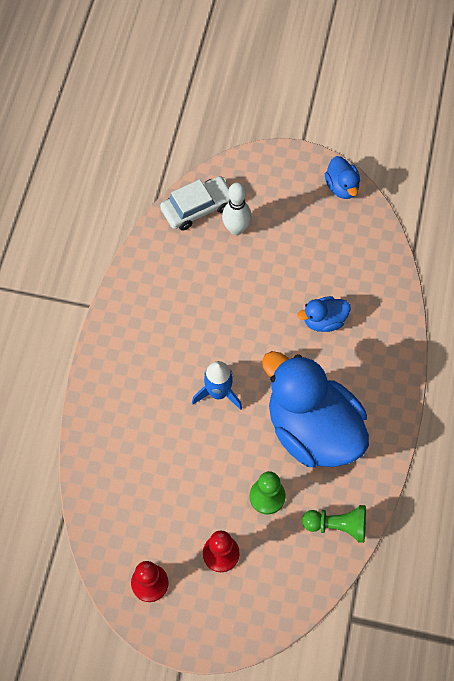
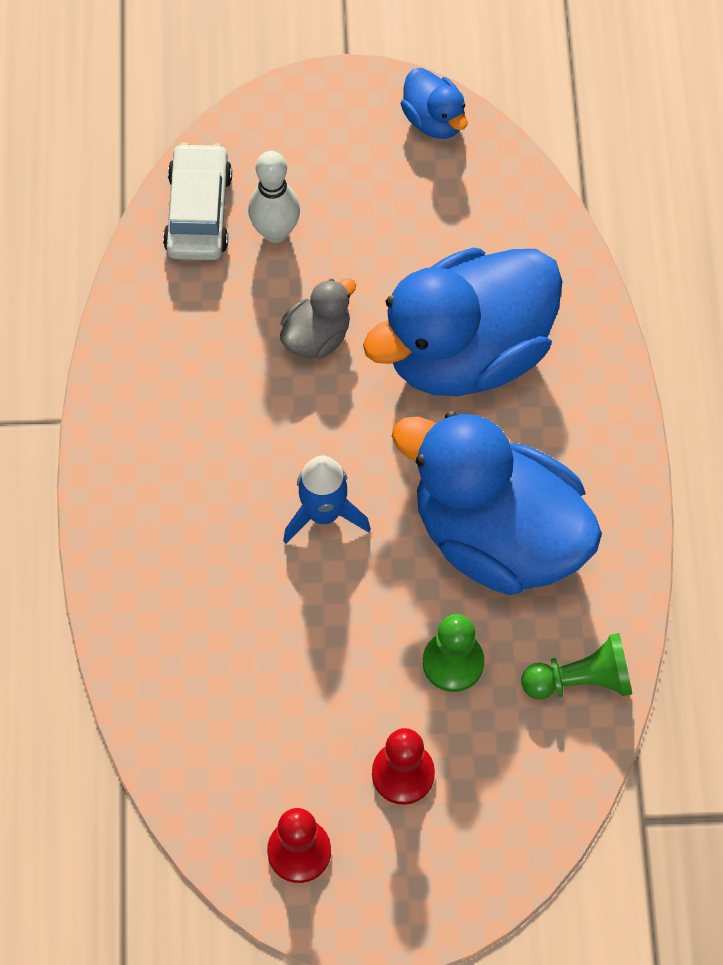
camera: 15 degrees left, 0 degrees up
white car [160,176,230,231] -> white car turned 45 degrees counterclockwise [163,143,232,260]
blue duck [297,296,351,332] -> blue duck [363,248,563,396], size x2.29
none -> grey duck [280,278,356,359]

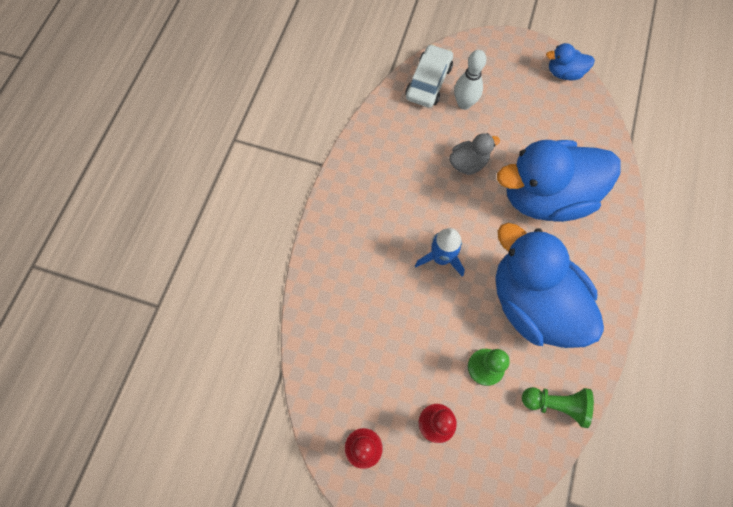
camera: 20 degrees right, 5 degrees up
blue duck [401,68,468,139] -> blue duck turned 105 degrees clockwise [546,43,595,80]

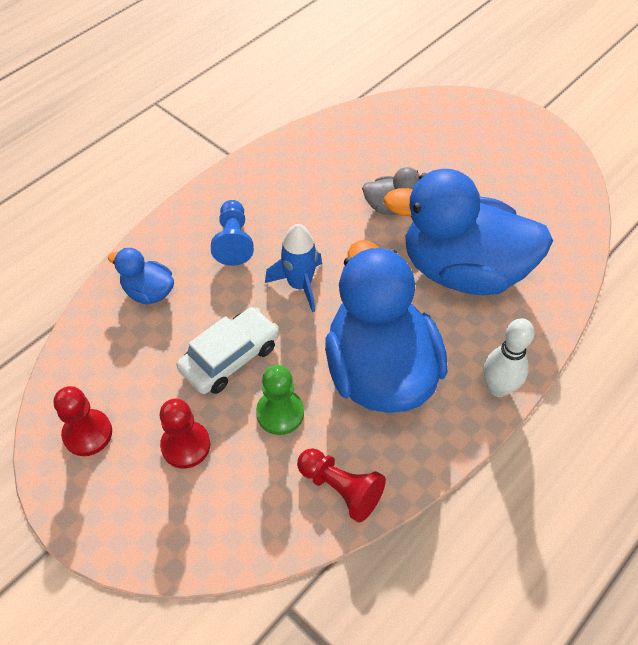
camera: 25 degrees right, 15 degrees down
white car [405,44,453,108] -> white car moved to [176,307,279,394]
white bowling pin [454,50,487,110] -> white bowling pin moved to [483,318,535,397]
green pawn [522,387,594,428] -> red pawn [297,448,386,522]
blue duck [546,43,595,80] -> blue duck moved to [108,248,174,304]
none -> blue pawn [211,200,254,266]

